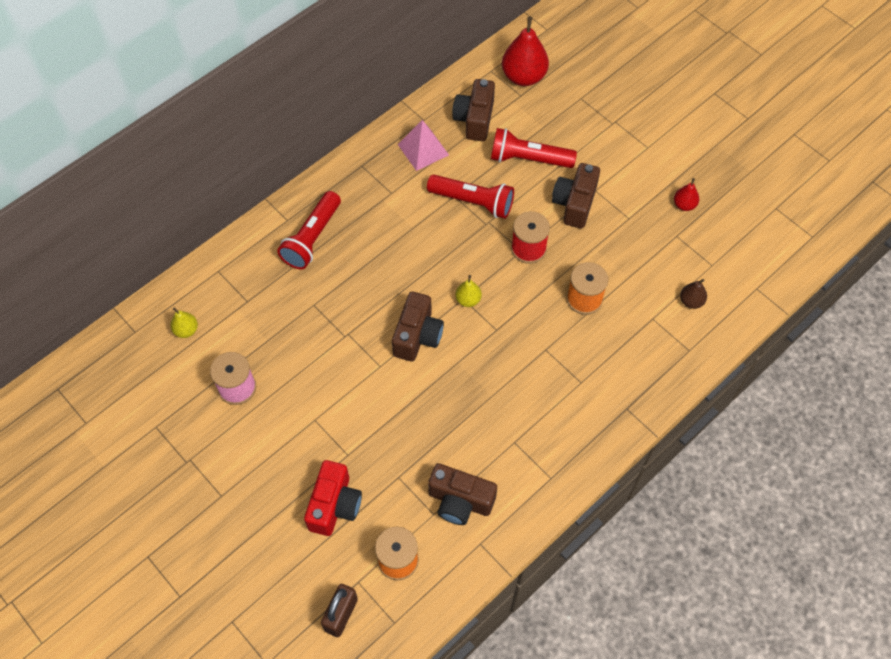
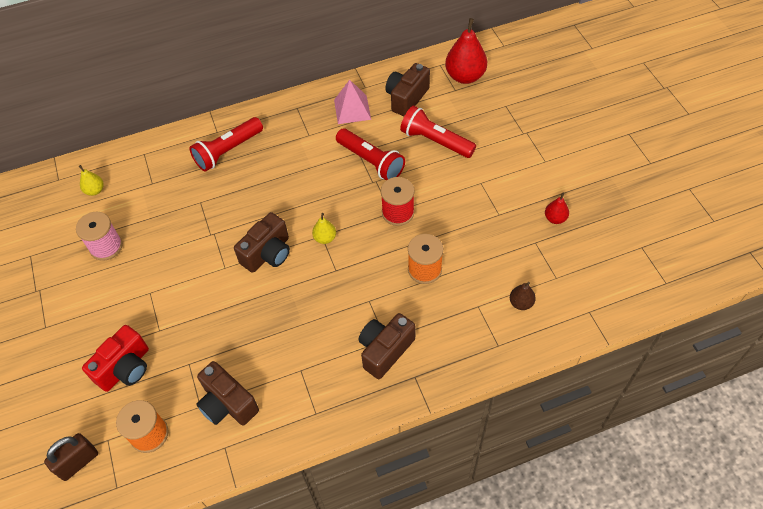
camera: 25 degrees right, 5 degrees down
brown camera [552,163,600,229] -> brown camera moved to [359,313,415,379]

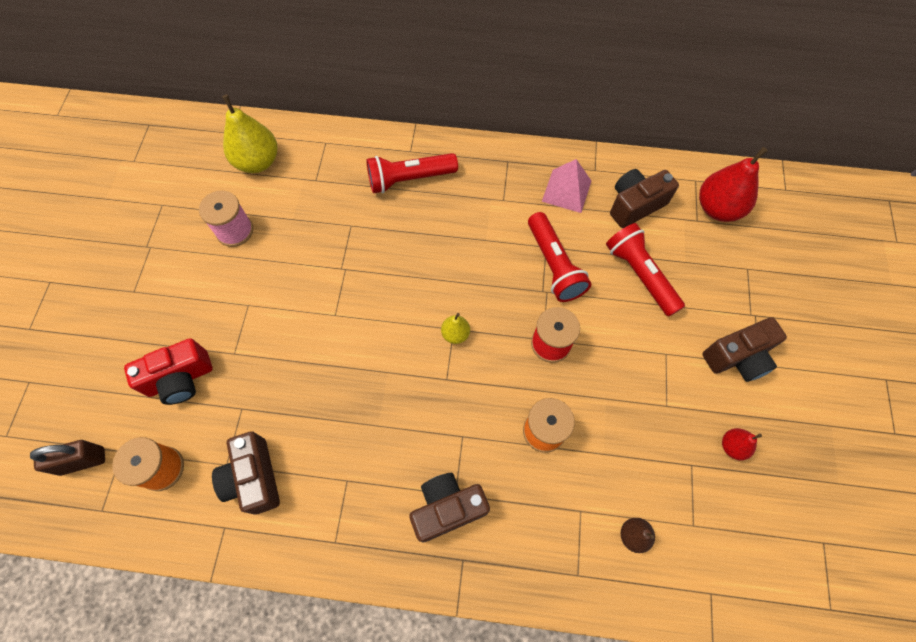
camera: 25 degrees right, 10 degrees up
yellow pear [79,165,104,196] -> yellow pear [222,95,278,173], size x1.99
brown camera [234,212,290,273] -> brown camera moved to [702,317,787,382]

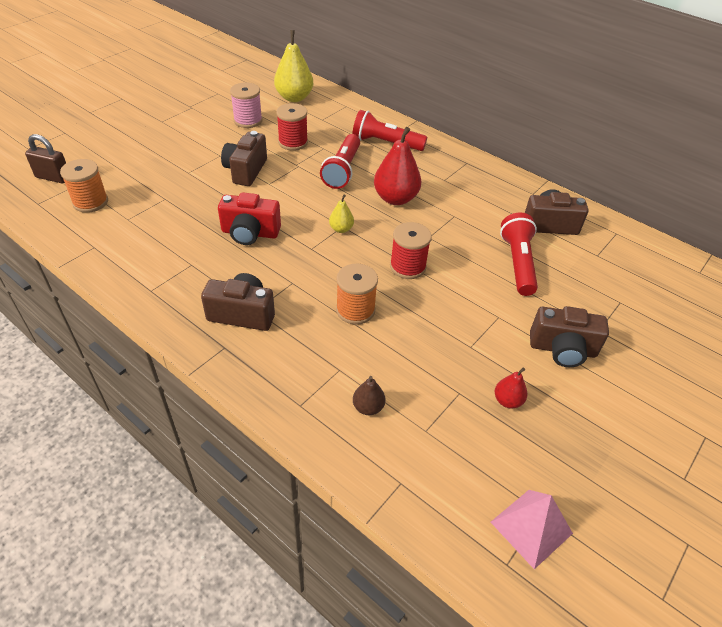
camera: 30 degrees right, 20 degrees down
red camera [124,338,212,405] -> red camera moved to [218,192,281,245]
brown camera [212,431,280,515] -> brown camera moved to [221,131,267,186]
red flashlight [528,212,591,302] -> red flashlight moved to [320,134,360,189]
pink pyramid [542,159,591,213] -> pink pyramid moved to [491,490,573,569]
red pear [699,147,768,222] -> red pear moved to [374,127,421,205]
none -> red spool [276,103,308,151]

